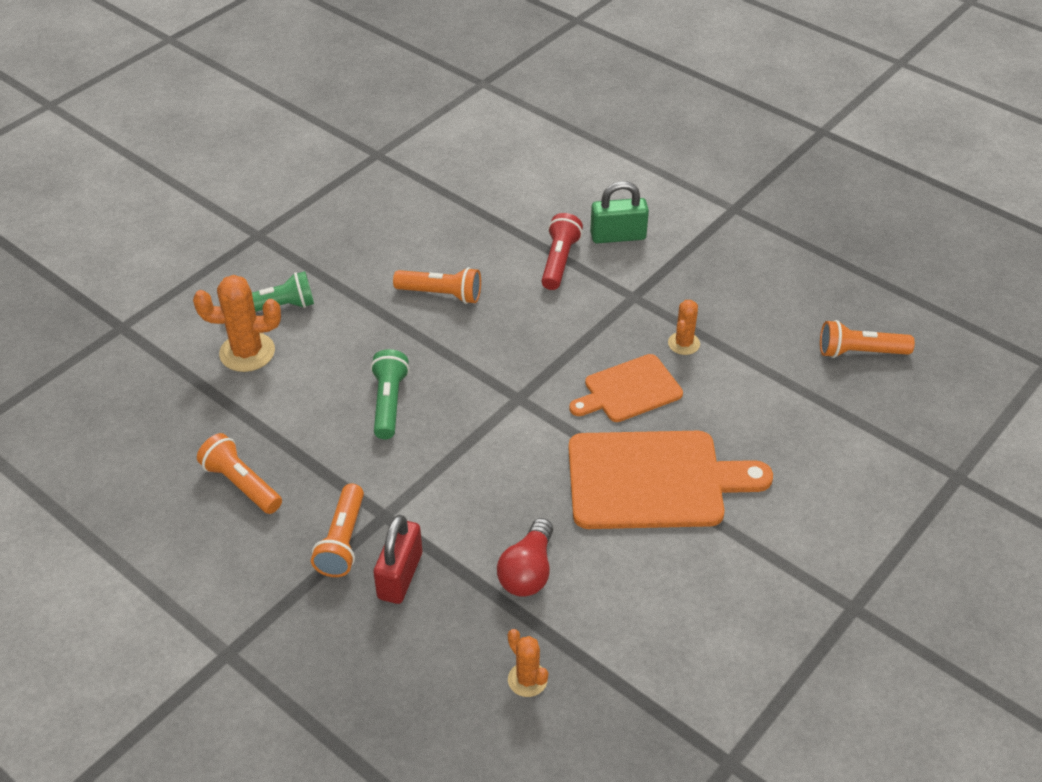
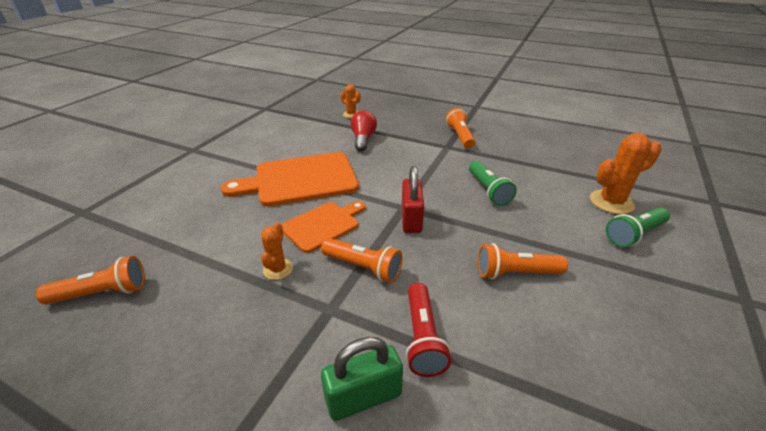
camera: 165 degrees right, 10 degrees down
orange flashlight [197,433,282,514] -> orange flashlight moved to [321,238,403,283]
red padlock [373,515,422,604] -> red padlock moved to [402,166,424,233]

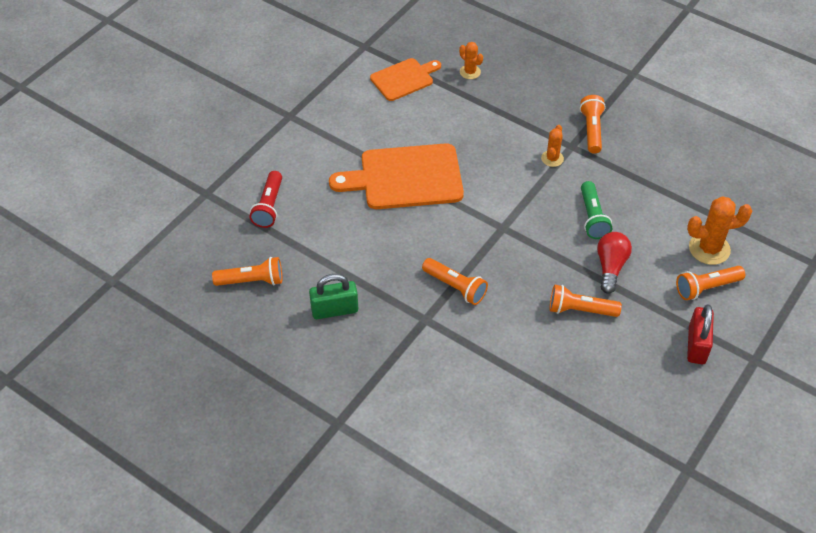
camera: 10 degrees right, 15 degrees up
orange cactus [261,223,293,280] -> orange cactus moved to [541,125,564,167]
orange cutting board [281,201,365,253] -> orange cutting board moved to [370,58,441,101]
green padlock [321,337,403,421] -> green padlock moved to [309,274,358,319]
red light bulb [350,110,377,151] -> red light bulb moved to [597,232,632,294]
red padlock [402,166,424,233] -> red padlock moved to [687,304,714,364]
red flashlight [406,283,451,377] -> red flashlight moved to [249,171,282,228]
green flashlight [606,207,670,247] -> orange flashlight [676,266,745,300]

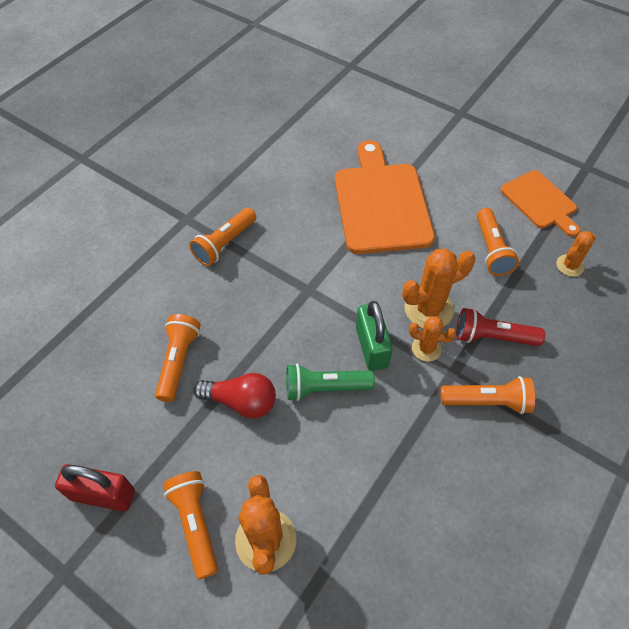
camera: 90 degrees right, 5 degrees up
orange flashlight [212,257,282,286] -> orange flashlight moved to [477,208,519,276]
red flashlight [249,171,282,228] -> red flashlight moved to [456,308,545,346]
green padlock [309,274,358,319] -> green padlock moved to [356,301,393,371]
none -> orange cactus [402,249,475,328]

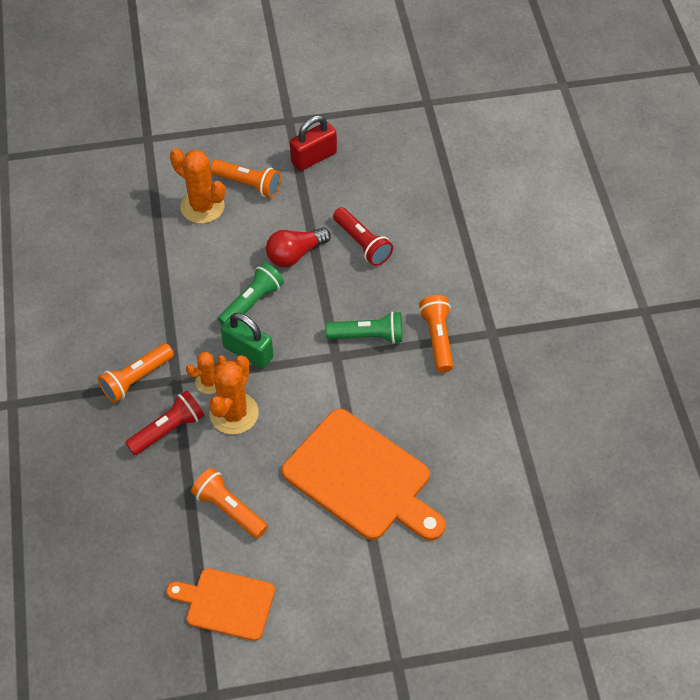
camera: 135 degrees right, 0 degrees up
orange flashlight [155,314,201,402] -> red flashlight [333,207,393,266]
orange cactus [556,231,596,277] -> none
none -> green flashlight [326,311,403,344]

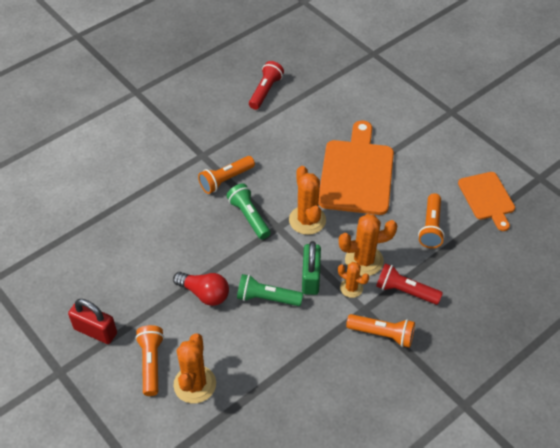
camera: 120 degrees left, 5 degrees down
red flashlight [333,207,393,266] -> red flashlight moved to [249,61,284,110]
none -> orange cactus [289,166,326,235]

